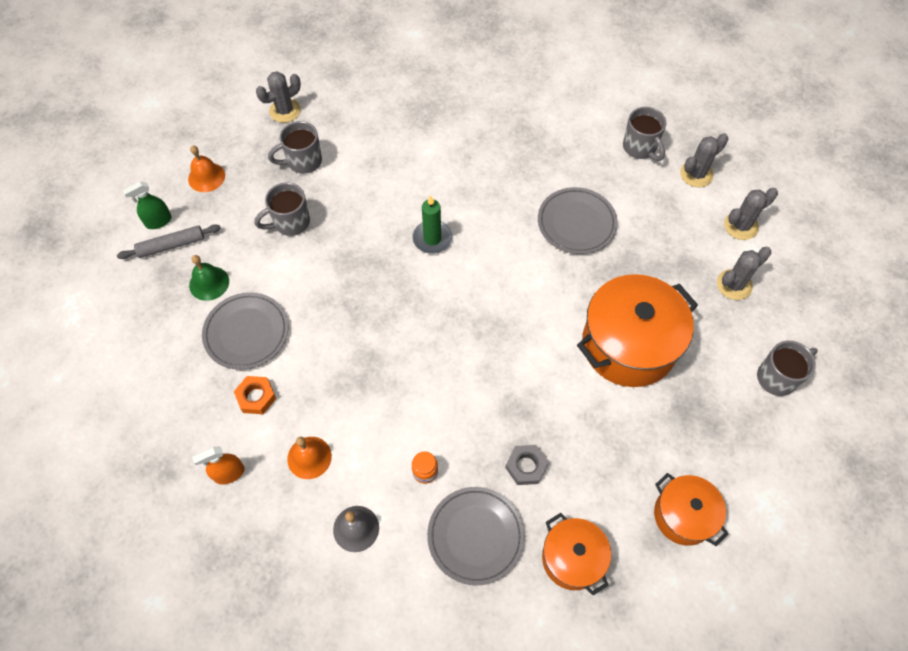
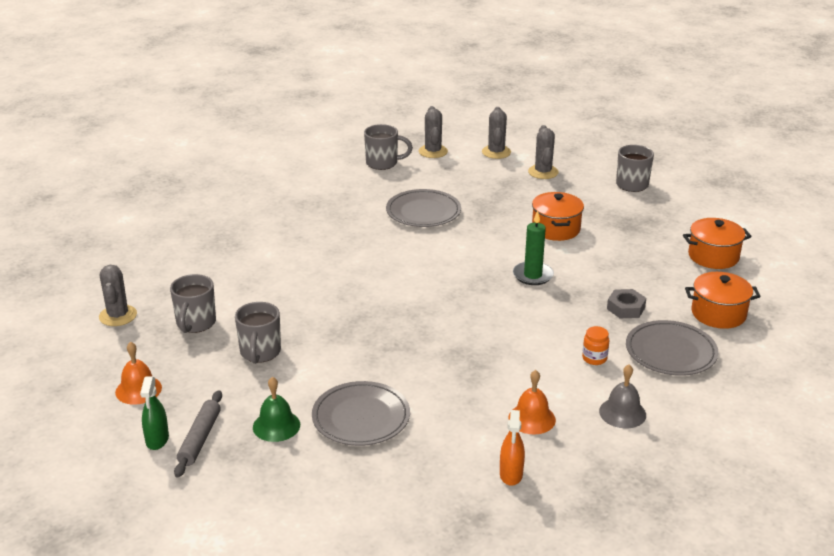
camera: 60 degrees left, 30 degrees down
orange nut [234,376,276,414] -> none
green candle [412,195,452,254] -> green candle moved to [513,210,554,285]
orange pot [577,274,698,387] -> orange pot [532,192,584,241], size x0.57

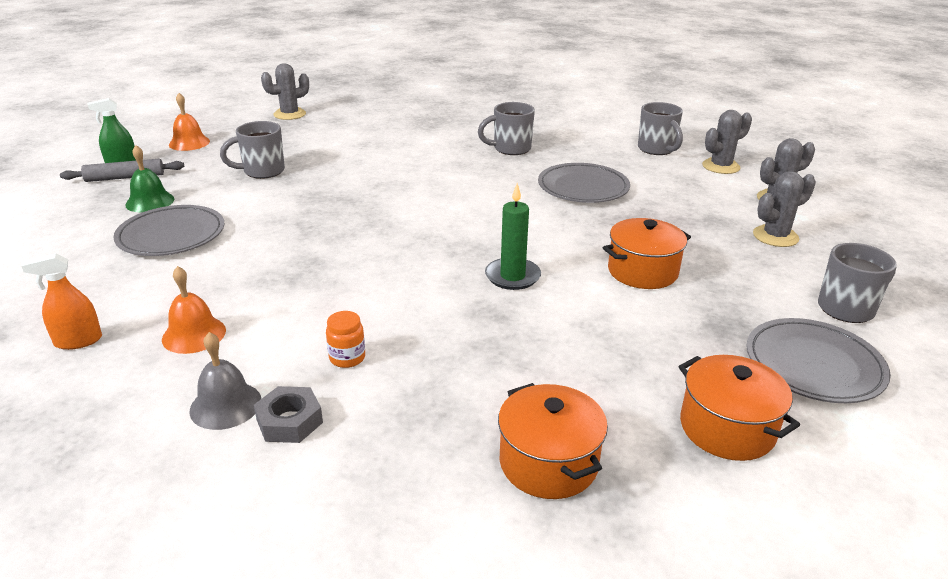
camera: 65 degrees right, 0 degrees up
grey mug [170,274,216,333] -> grey mug moved to [478,102,535,155]
grey nut [607,289,646,318] -> grey nut moved to [254,386,323,443]
grey plate [626,320,718,376] -> grey plate moved to [746,318,891,403]

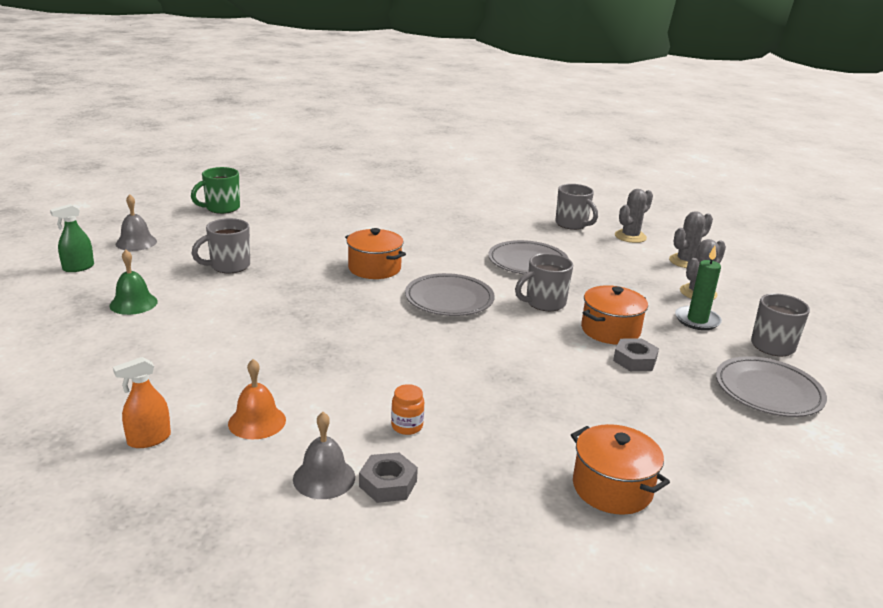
camera: 15 degrees left, 5 degrees down
grey rolling pin [60,159,184,182] -> none
grey plate [113,205,225,256] -> grey plate moved to [405,273,495,316]
orange bell [169,93,210,151] -> grey bell [116,194,157,251]
grey cactus [261,63,309,120] -> green mug [191,167,240,214]
grey mug [478,102,535,155] -> grey mug moved to [515,253,573,311]
green candle [485,183,541,290] -> green candle moved to [675,246,722,330]
orange pot [678,355,800,461] -> orange pot moved to [345,228,406,279]
none -> grey nut [613,338,659,371]

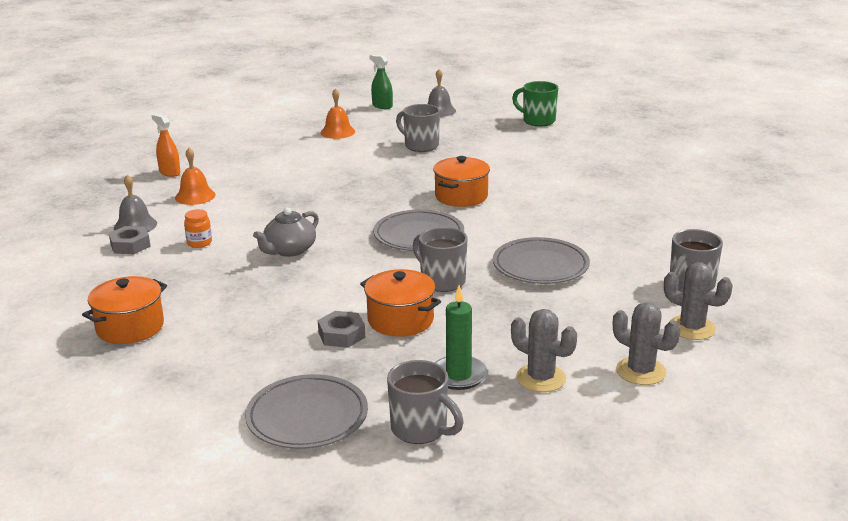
camera: 80 degrees right, 0 degrees up
green bell [109,250,158,315] -> orange bell [320,88,355,139]
none -> grey teapot [253,207,319,257]

